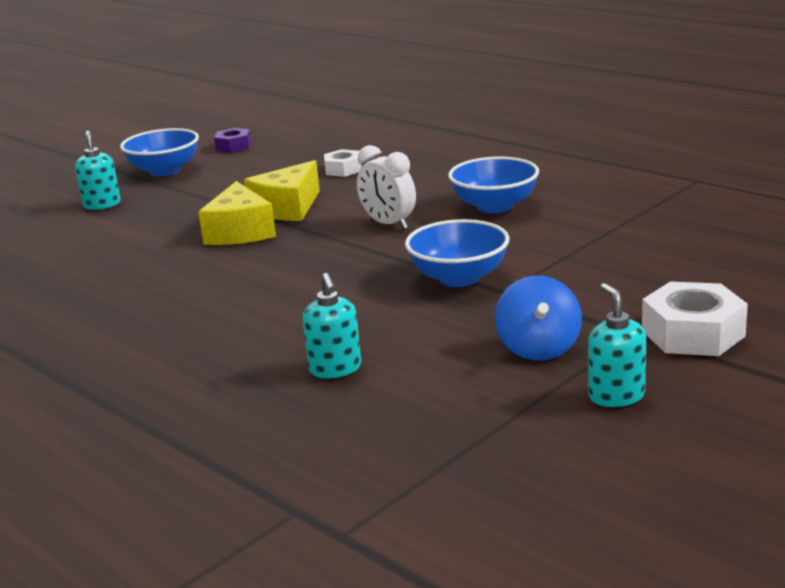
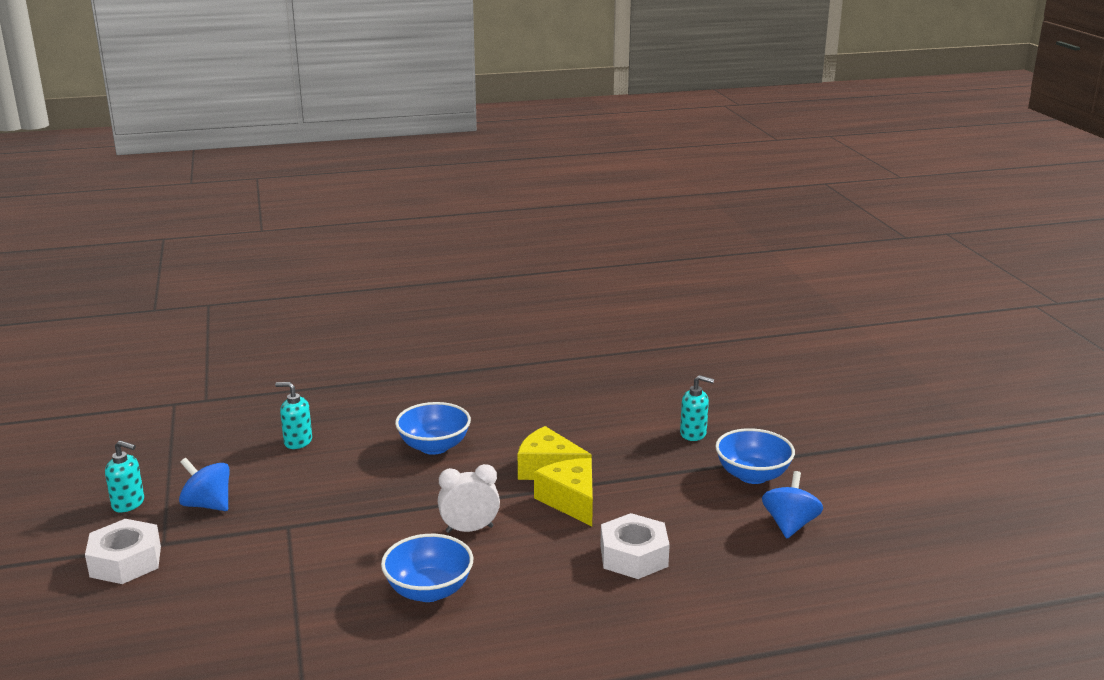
camera: 120 degrees right, 0 degrees up
purple nut [214,128,251,153] -> blue spinning top [762,471,823,538]
white nut [324,149,362,177] -> white nut [600,513,670,579], size x1.65
blue bowl [405,219,510,287] -> blue bowl moved to [395,402,471,455]

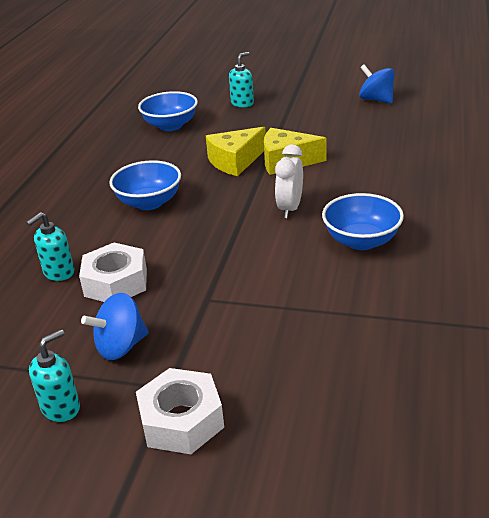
camera: 60 degrees left, 10 degrees up
white nut [600,513,670,579] -> white nut moved to [79,243,147,302]
blue bowl [715,428,795,484] -> blue bowl moved to [138,91,198,131]

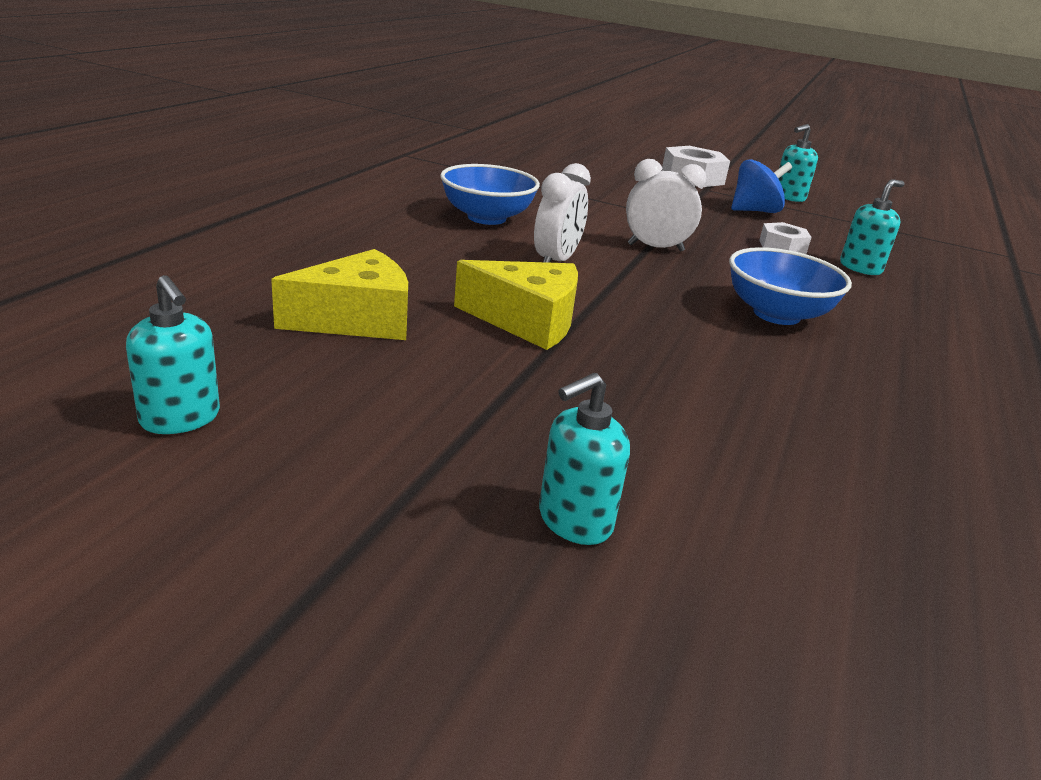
camera: 175 degrees left, 5 degrees down
white nut [79,243,147,302] -> white nut [759,222,812,254], size x0.61
blue bowl [138,91,198,131] -> none
yellow cheese [206,127,266,176] -> yellow cheese moved to [271,249,408,340]
blue spinning top [359,64,394,104] -> turquoise soap dispenser [126,275,220,434]
none -> white clock [626,159,706,252]

